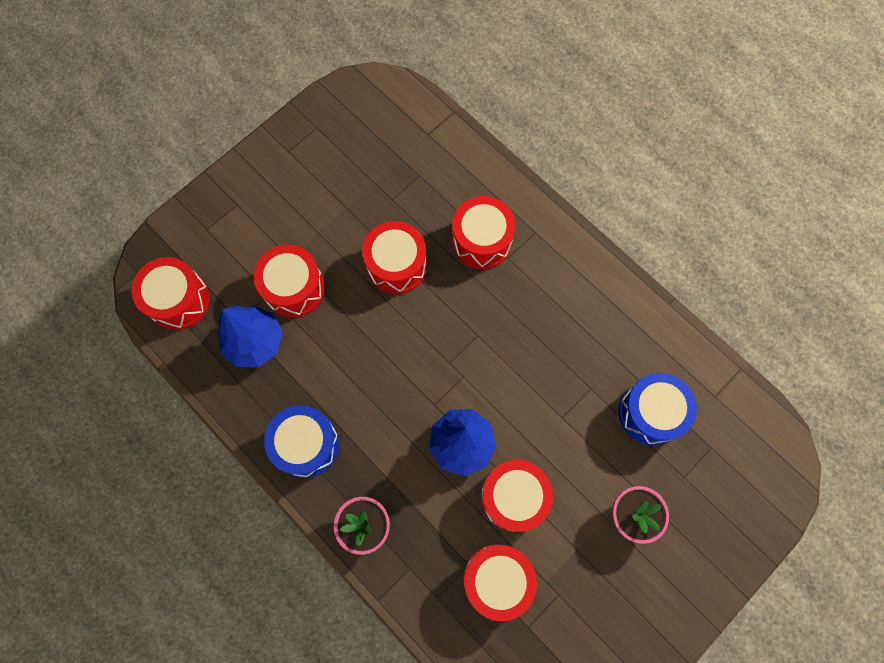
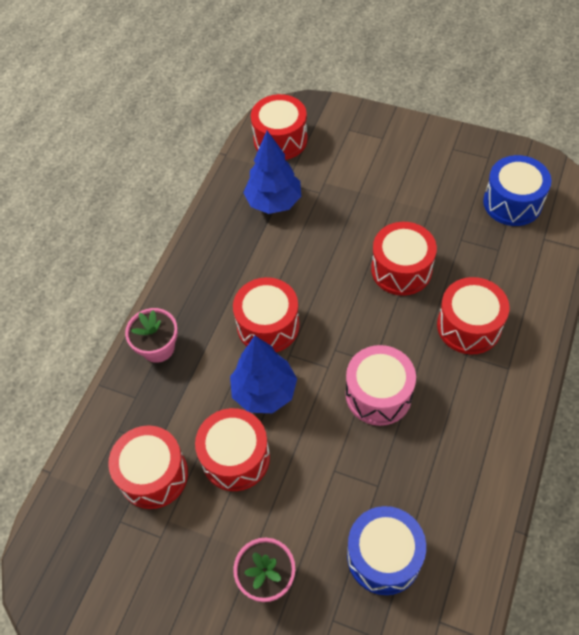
camera: 70 degrees right, 15 degrees down
red drum [254,245,325,318] -> red drum moved to [233,277,300,352]
blue drum [264,405,339,478] -> blue drum moved to [483,155,552,226]
none -> pink drum [346,345,416,426]

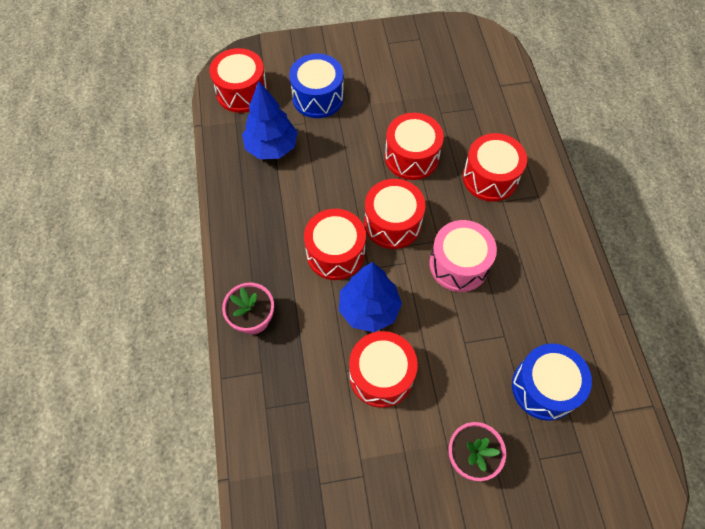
camera: 35 degrees left, 5 degrees up
red drum [108,426,188,509] -> red drum moved to [364,179,425,249]
blue drum [483,155,552,226] -> blue drum moved to [289,53,344,118]

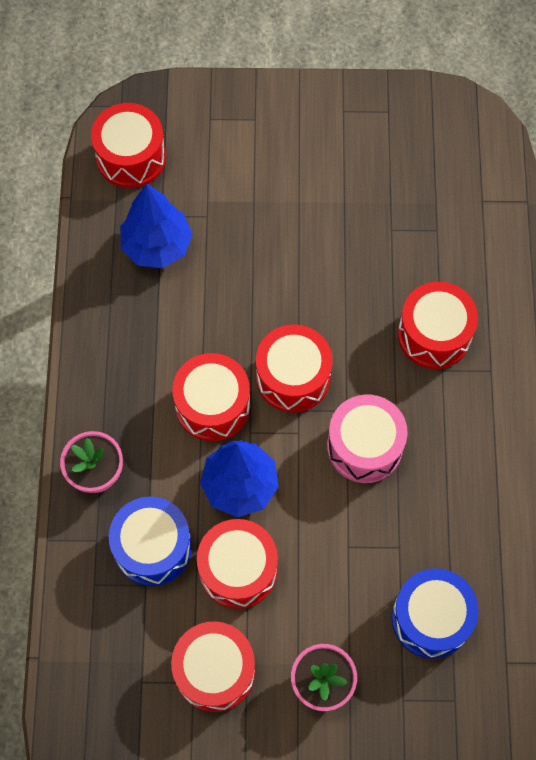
camera: 10 degrees right, 5 degrees up
blue drum [289,53,344,118] -> blue drum moved to [109,496,192,586]
red drum [385,113,444,180] -> red drum moved to [171,621,255,712]

